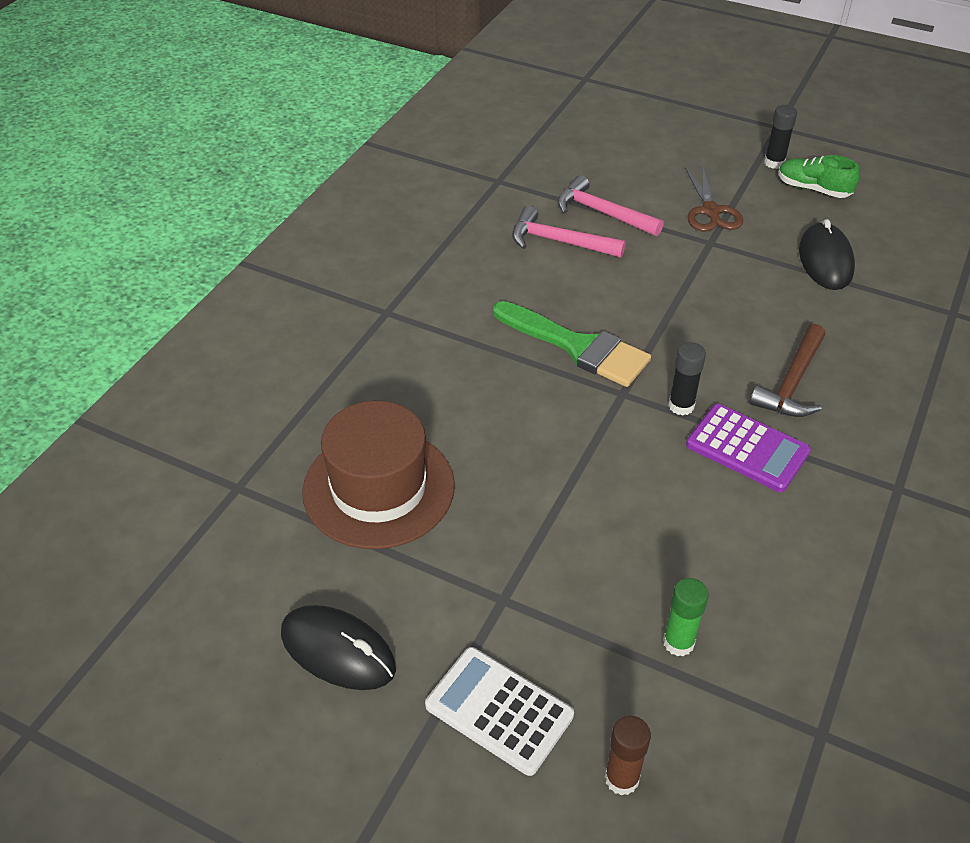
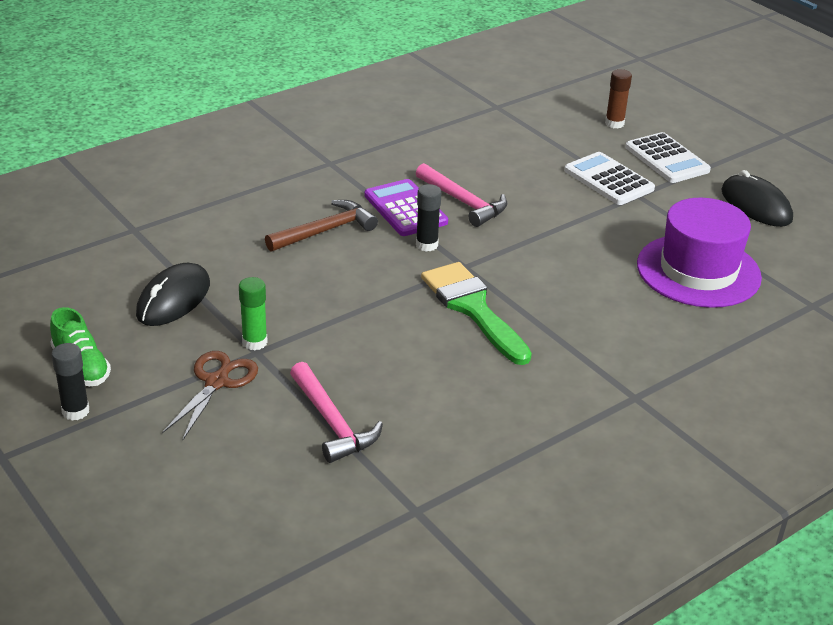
camera: 155 degrees left, 10 degrees down
brown hat [302,401,455,549] -> purple hat [637,198,762,308]
pink hammer [512,206,626,257] -> pink hammer moved to [416,163,507,227]
green glue stick [663,578,709,656] -> green glue stick moved to [239,277,268,350]
none -> white calculator [564,152,655,205]

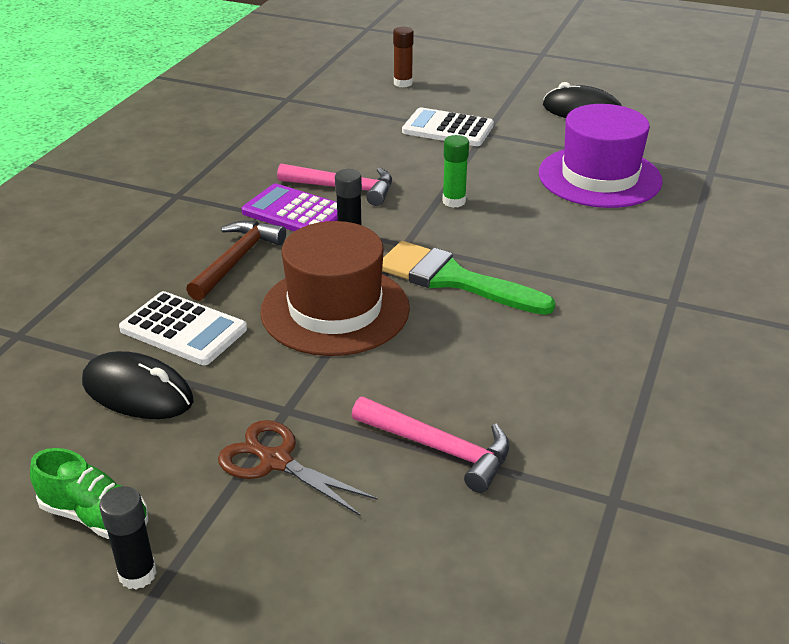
camera: 30 degrees left, 0 degrees up
black mouse [136,263,210,326] -> black mouse turned 60 degrees counterclockwise [82,351,193,419]
brown scissors [162,351,258,440] -> brown scissors turned 45 degrees counterclockwise [218,420,377,516]
green glue stick [239,277,268,350] -> green glue stick moved to [442,135,469,208]
white calculator [625,132,711,183] -> white calculator moved to [119,291,247,365]
none -> brown hat [260,221,410,356]

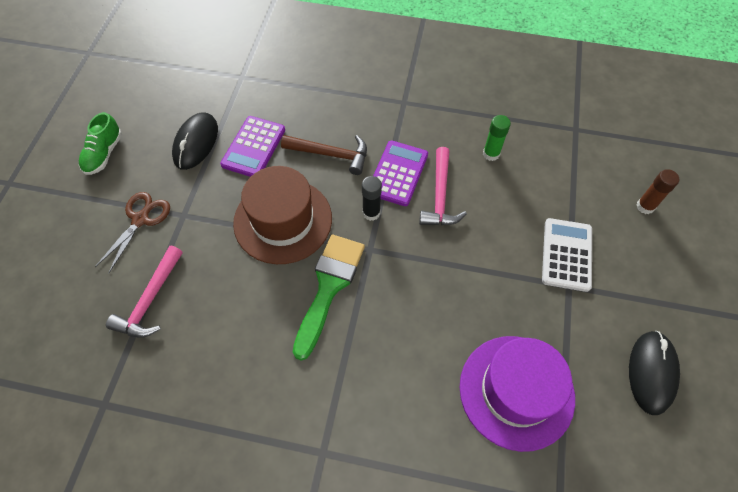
camera: 80 degrees right, 25 degrees up
black glue stick [99,486,157,589] -> none
white calculator [119,291,247,365] -> purple calculator [220,116,285,177]
green glue stick [442,135,469,208] -> green glue stick moved to [483,115,511,161]

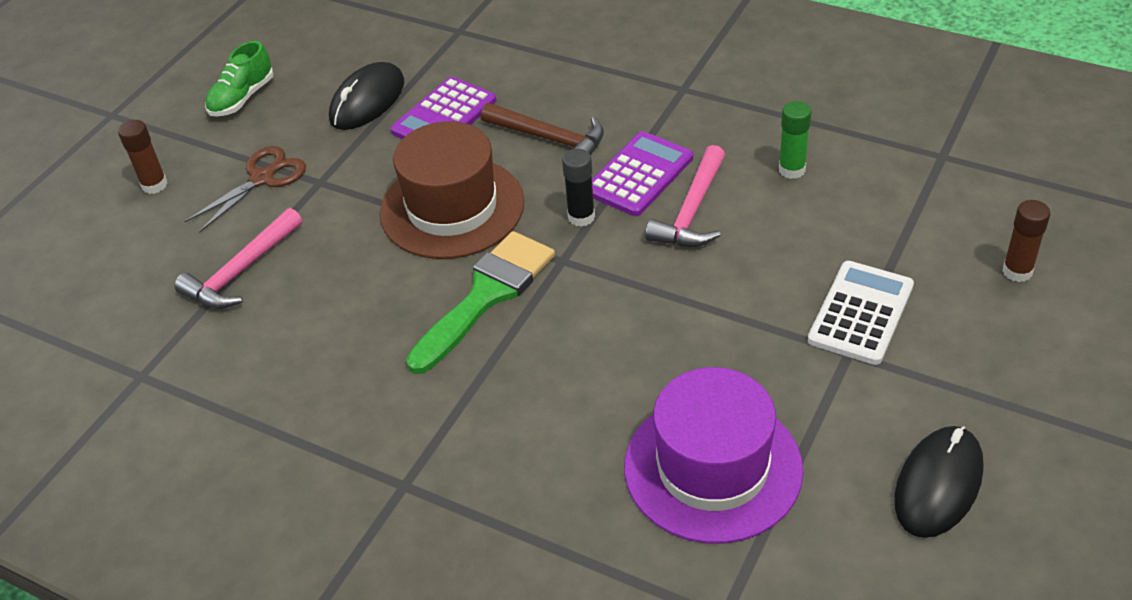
camera: 20 degrees right, 15 degrees down
none -> brown glue stick [118,120,168,194]

